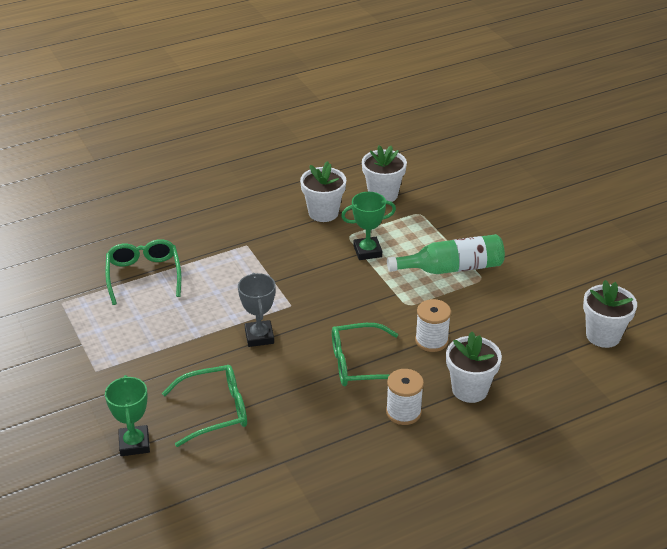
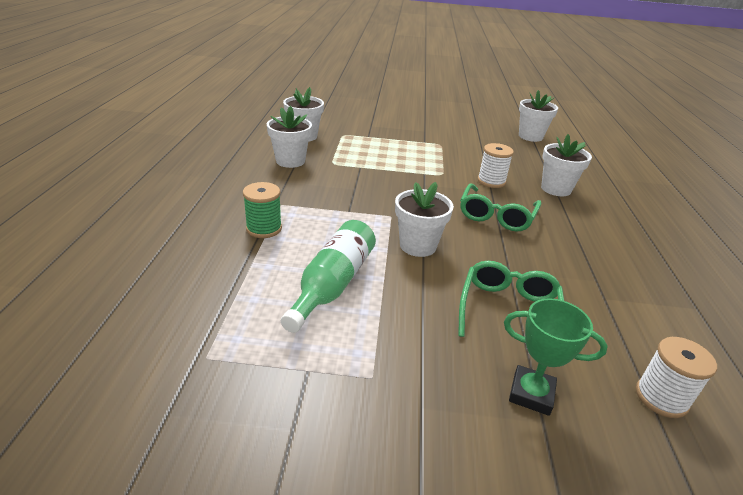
camera: 60 degrees left, 5 degrees down
green glasses [105,239,181,305] -> none
grey trophy [238,273,276,347] -> white flower pot [395,182,454,257]
green trophy [341,192,396,260] -> none
white spool [386,369,424,425] -> white spool moved to [636,337,717,418]
green bottle [387,234,505,274] -> green bottle moved to [281,220,376,333]
none -> green spool [243,182,282,238]

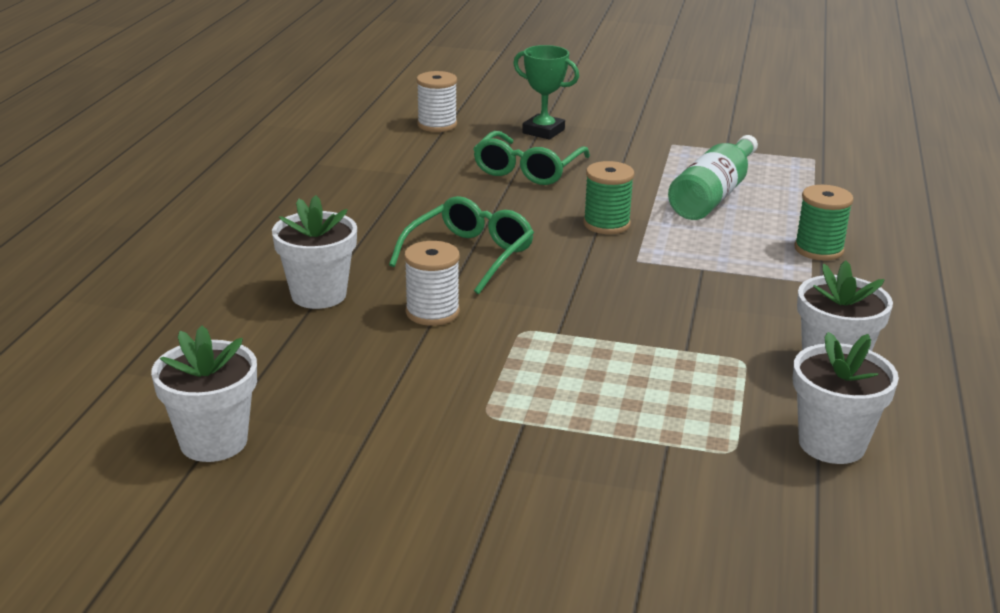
camera: 170 degrees left, 5 degrees down
white flower pot [395,182,454,257] -> green spool [583,161,634,234]

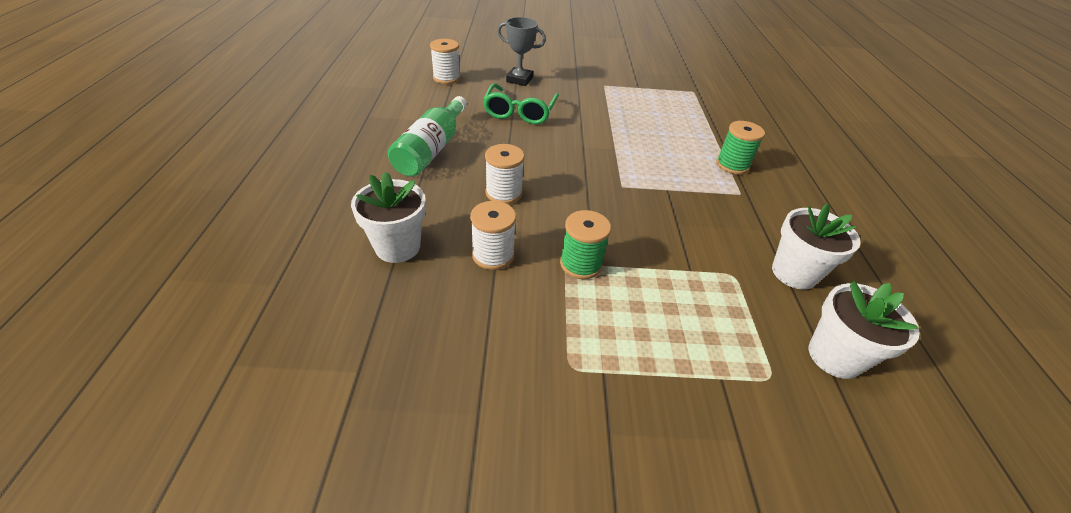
camera: 15 degrees left, 15 degrees up
white flower pot [151,325,257,462] -> none
green glasses [389,196,534,294] -> white spool [485,144,525,204]
green trophy [513,45,579,140] -> grey trophy [497,17,546,86]
green spool [583,161,634,234] -> green spool moved to [560,210,611,279]
green bottle [668,135,758,220] -> green bottle moved to [388,96,467,177]

